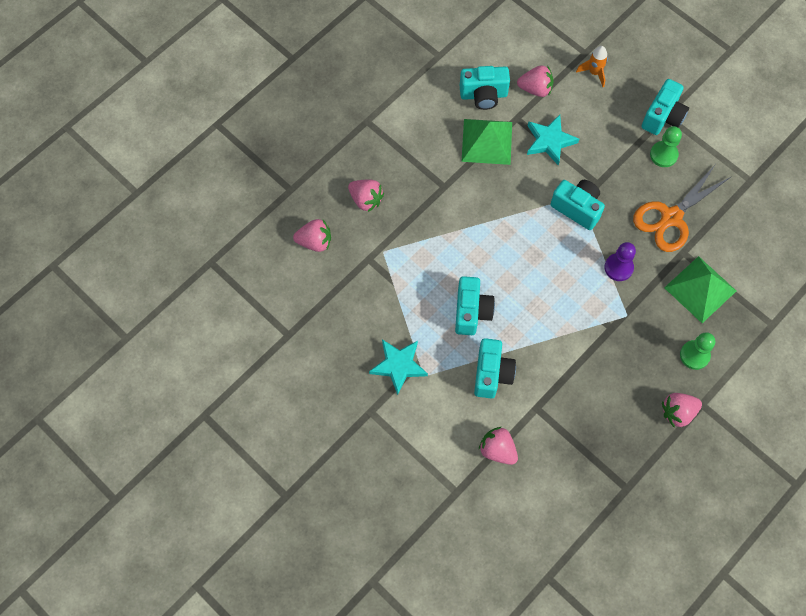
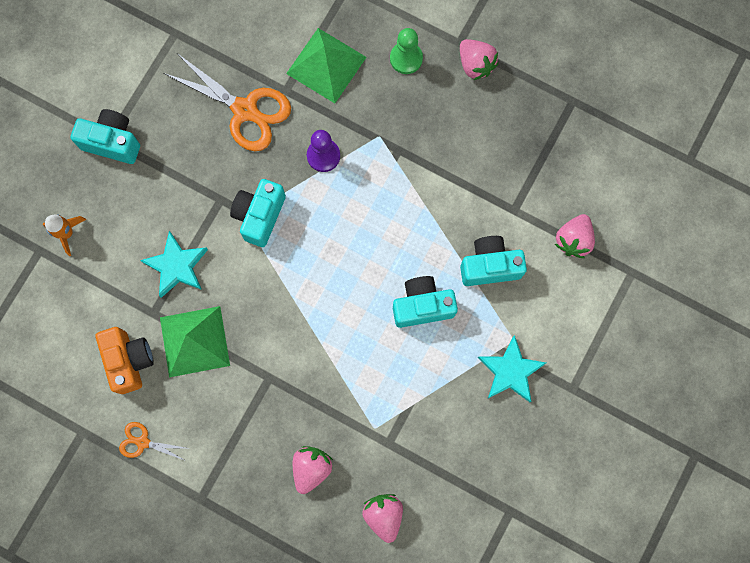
camera: 105 degrees left, 10 degrees up
turquoise camera [460,66,510,110] -> orange camera [96,327,154,394]
pink strawberry [517,65,554,97] -> none
green pawn [650,126,682,167] -> none
none -> orange scissors [119,422,186,461]

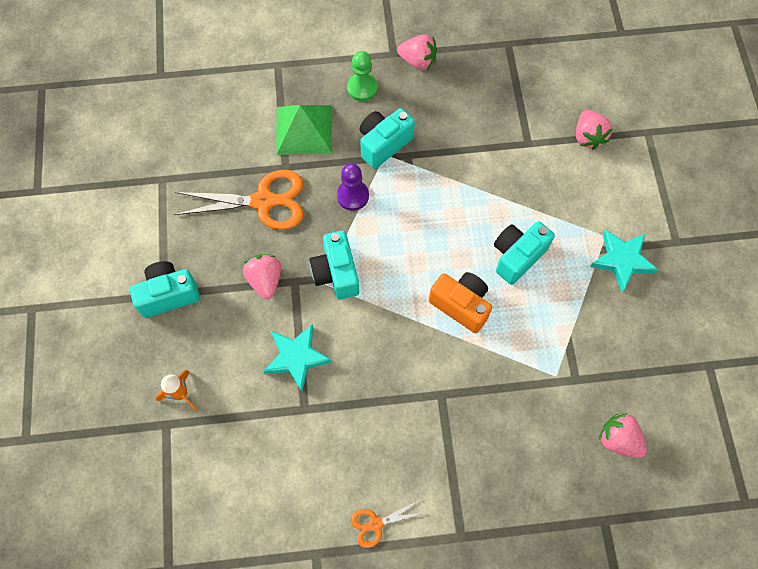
camera: 35 degrees left, 10 degrees down
orange camera [96,327,154,394] -> orange camera moved to [429,272,492,333]
green pyramid [160,306,230,377] -> none
pink strawberry [293,446,333,494] -> pink strawberry moved to [243,254,281,299]
turquoise camera [460,236,527,286] -> turquoise camera moved to [360,108,415,169]

